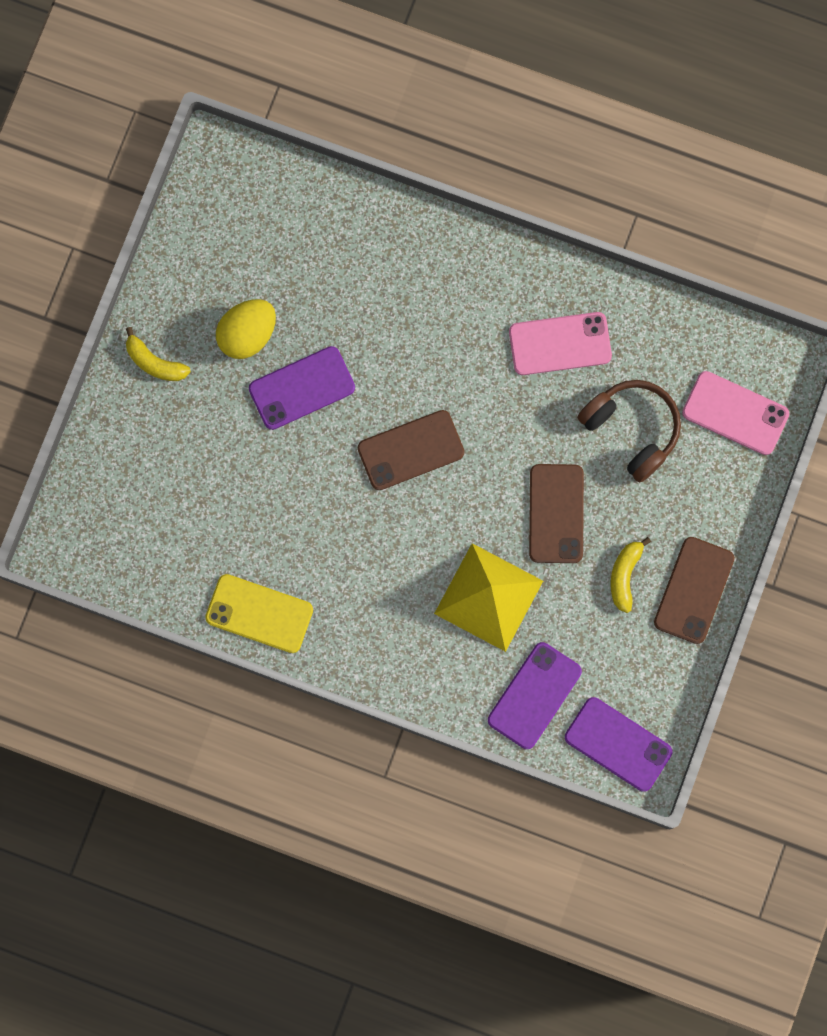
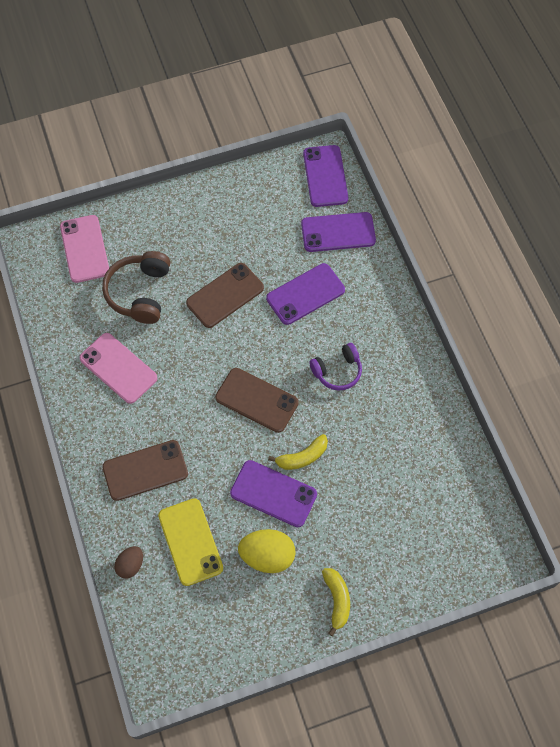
camera: 130 degrees left, 15 degrees down
yellow phone [205,574,313,653] -> yellow phone moved to [158,498,223,586]
yellow pyramid [434,543,543,652] -> purple phone [266,263,345,325]
yellow banana [611,537,651,613] -> yellow banana moved to [268,434,328,470]
brown phone [654,537,735,644] -> brown phone moved to [102,440,188,501]
none -> brown egg [114,546,143,579]
none -> purple headphones [309,343,362,390]

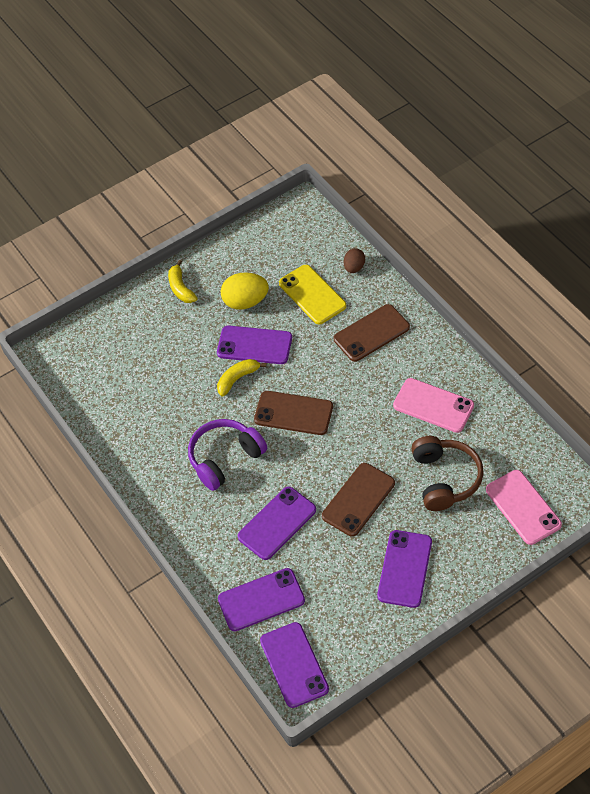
camera: 170 degrees right, 10 degrees down
purple headphones [309,343,362,390] -> purple headphones [188,419,267,491], size x1.50
none -> purple phone [377,530,432,608]

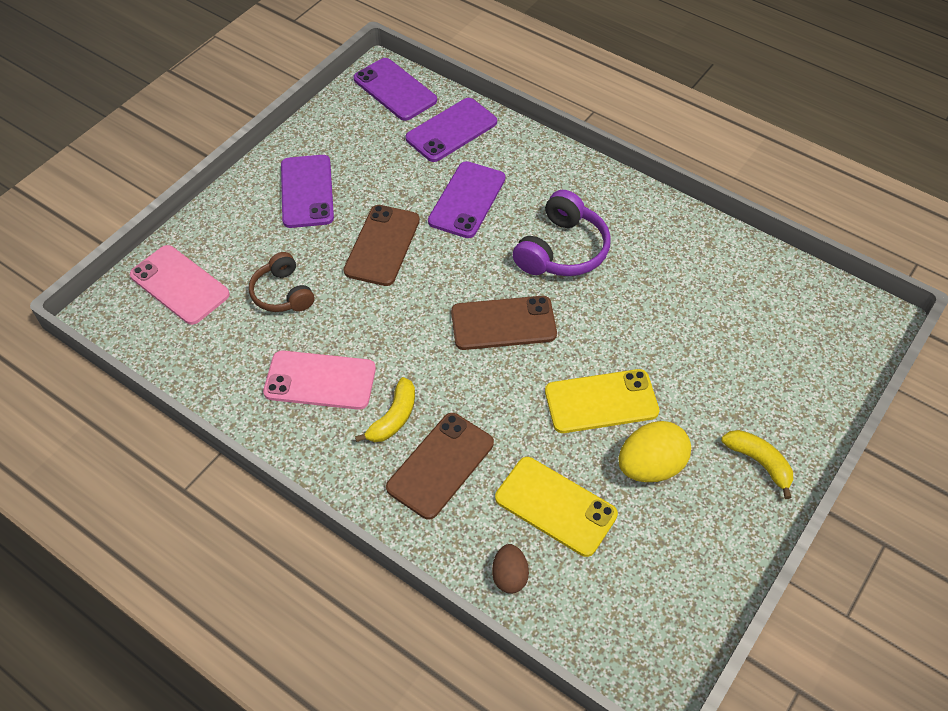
camera: 155 degrees right, 0 degrees up
purple phone [217,326,292,364] -> yellow phone [545,369,659,433]
yellow banana [217,359,267,397] -> yellow banana moved to [355,377,415,442]
brown headphones [411,436,484,511] -> brown headphones [249,252,314,312], size x0.66

